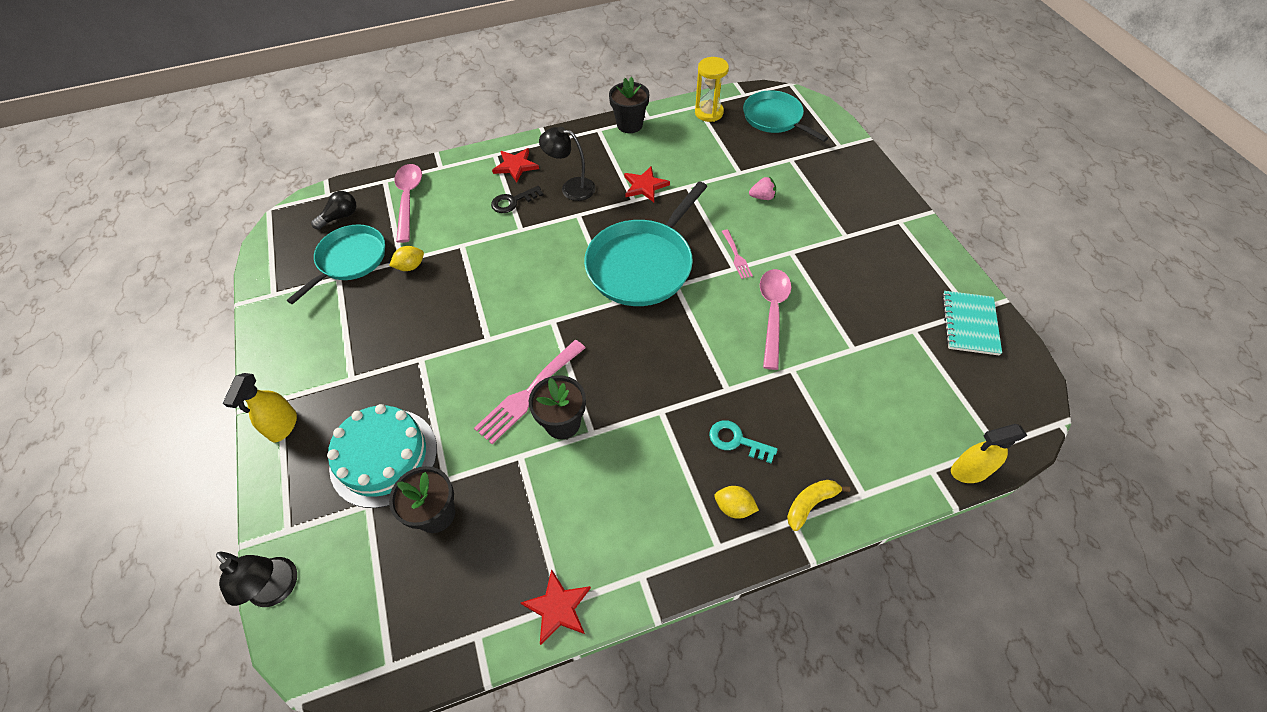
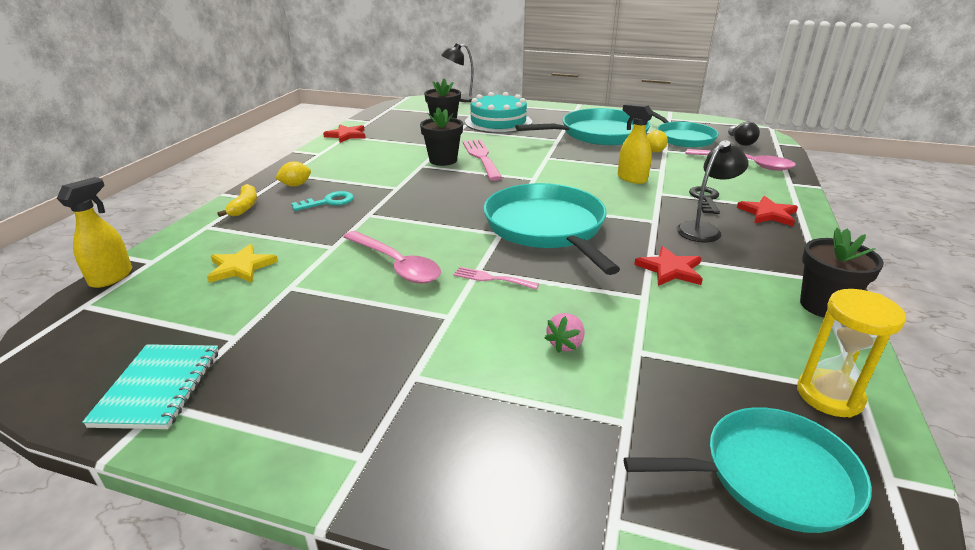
camera: 125 degrees right, 25 degrees down
yellow spray bottle [223,373,297,442] -> yellow spray bottle moved to [618,103,653,184]
turquoise notebook [942,291,1002,355] -> turquoise notebook turned 45 degrees clockwise [82,344,219,429]
none -> yellow star [207,244,278,283]
none -> turquoise pan [515,108,651,146]

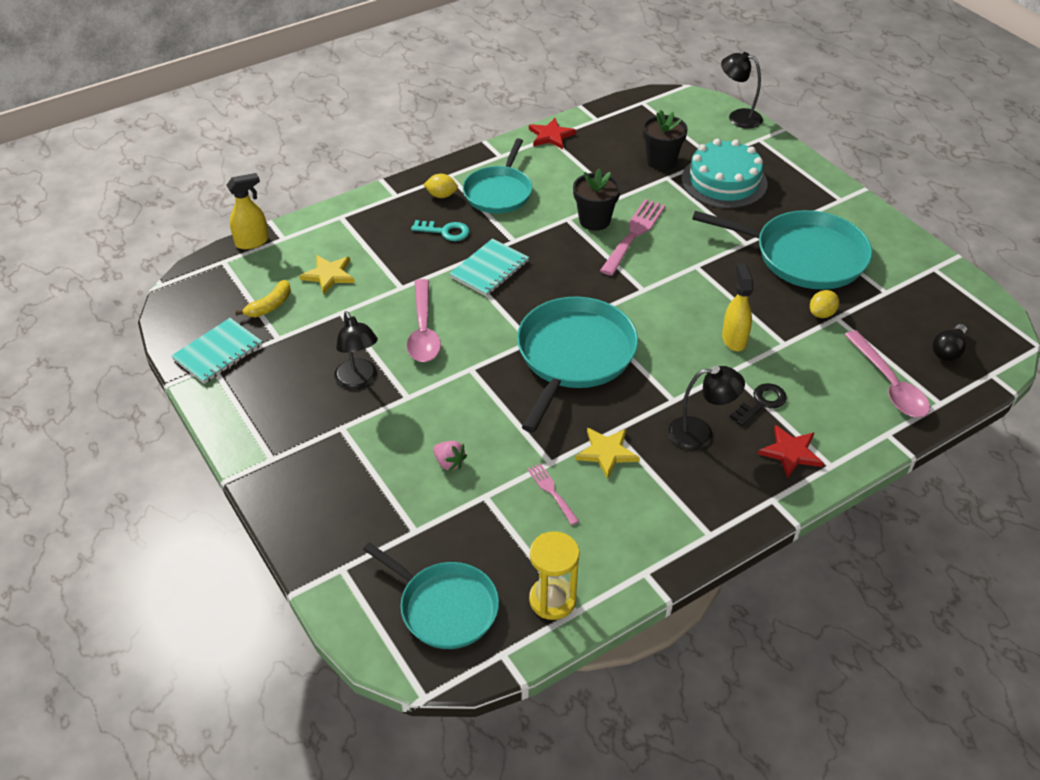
camera: 40 degrees right, 15 degrees up
yellow banana [217,184,257,217] -> yellow banana moved to [235,280,291,317]
pink fork [453,267,539,289] -> pink fork moved to [528,463,579,525]
pink strawberry [545,313,584,353] -> pink strawberry turned 120 degrees counterclockwise [433,441,467,472]
red star [634,246,703,286] -> yellow star [575,428,640,479]
turquoise pan [652,111,719,148] -> turquoise pan moved to [463,138,532,214]
black flower pot [800,228,884,318] -> none
none -> black lamp [334,311,378,390]
none -> turquoise notebook [449,239,529,297]

